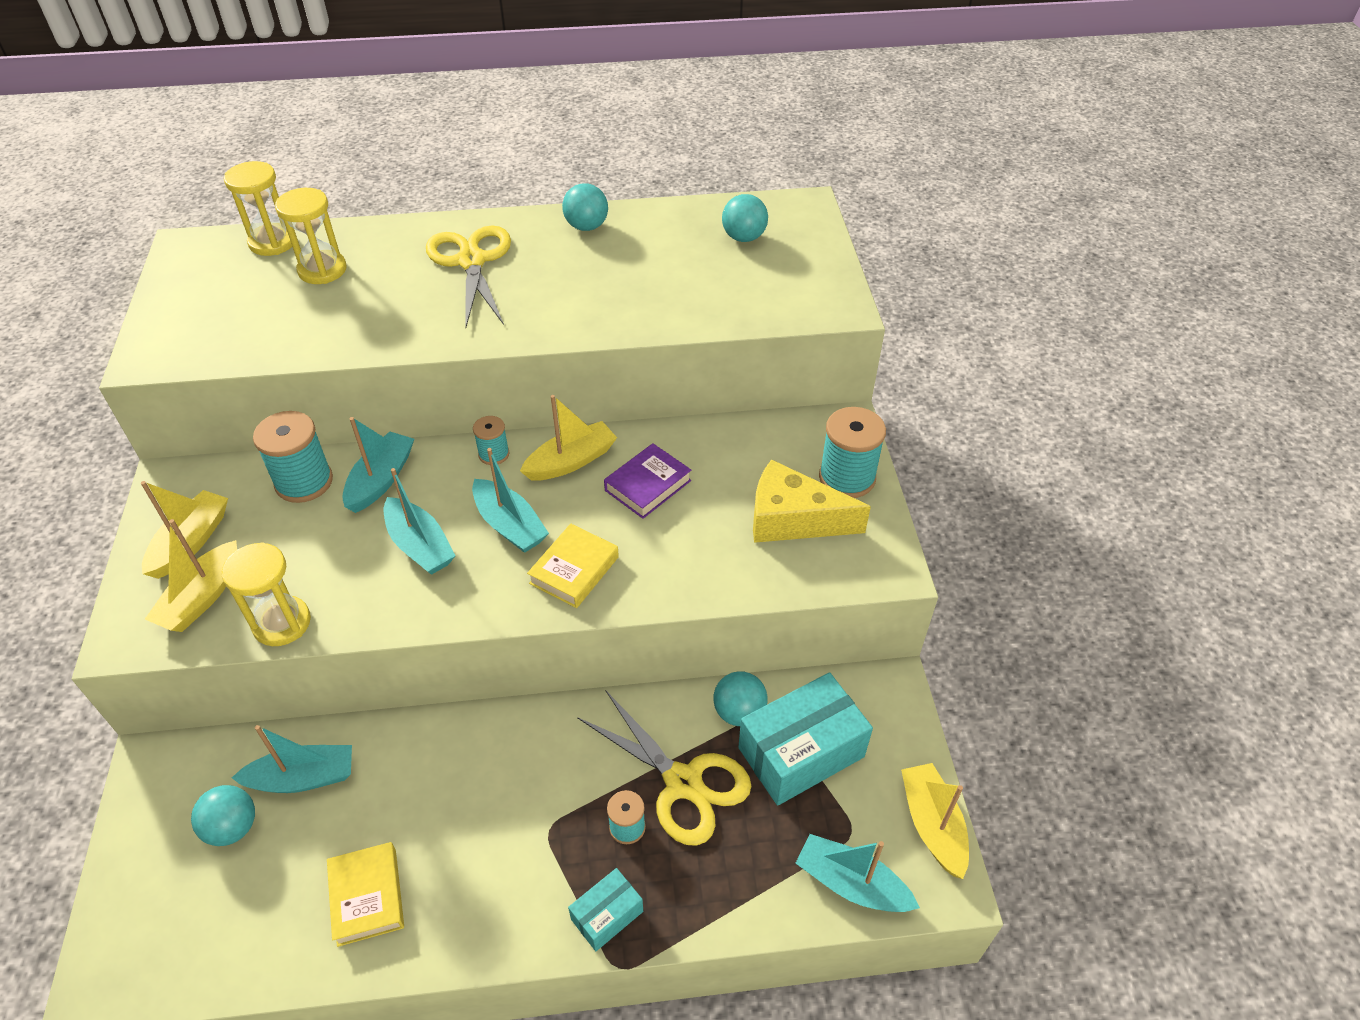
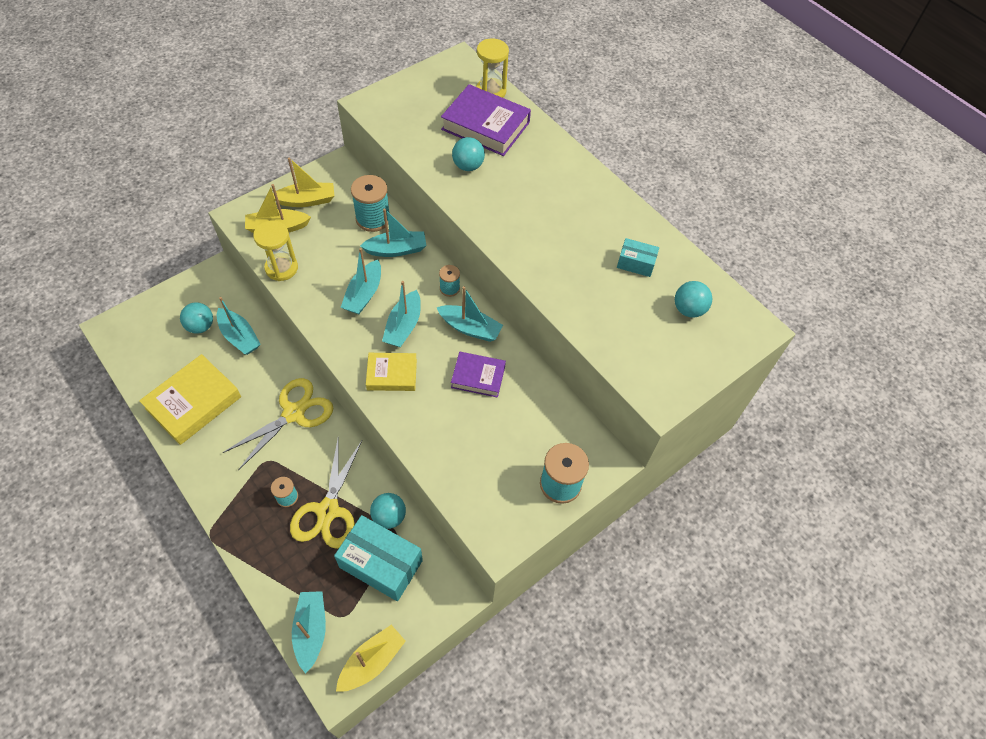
camera: 55 degrees right, 10 degrees up
yellow hourglass [275,188,347,284] -> purple book [441,84,531,156]
yellow book [327,842,404,947] -> yellow book [139,354,241,445], size x1.66
yellow scissors [426,225,511,328] -> yellow scissors moved to [222,378,333,470]
yellow boat [520,395,617,481] -> turquoise boat [436,286,503,342]
turquoise ball [562,183,608,231] -> turquoise ball moved to [452,137,485,171]
turquoise box [568,868,643,951] -> turquoise box moved to [617,238,659,277]
yellow cheese [753,459,871,543] -> none

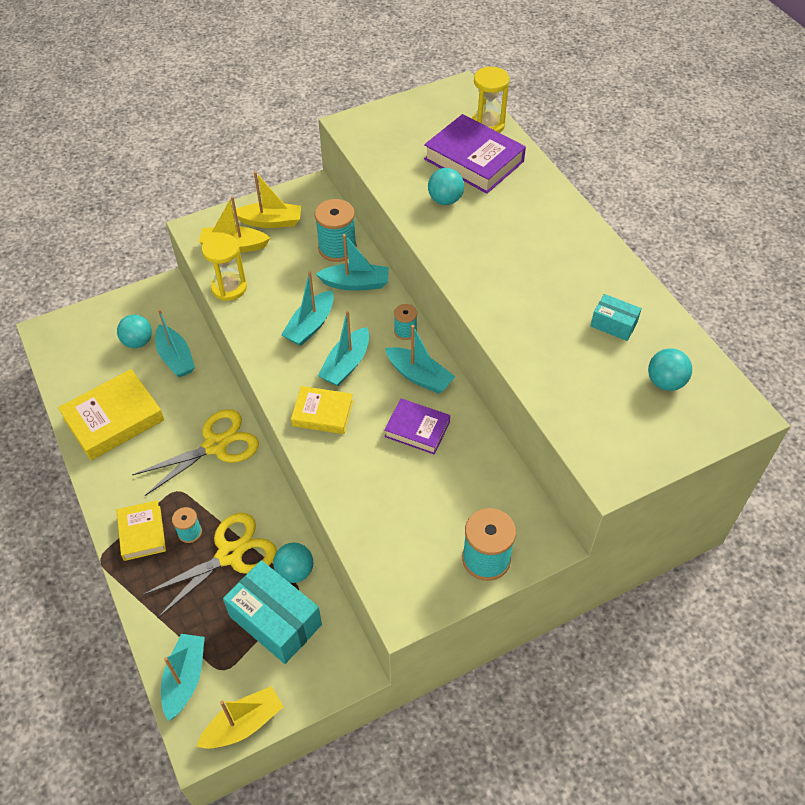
camera: 15 degrees right, 5 degrees down
yellow scissors [290,439,362,549] -> yellow scissors turned 150 degrees counterclockwise [142,513,277,618]
none -> yellow book [116,500,166,561]

